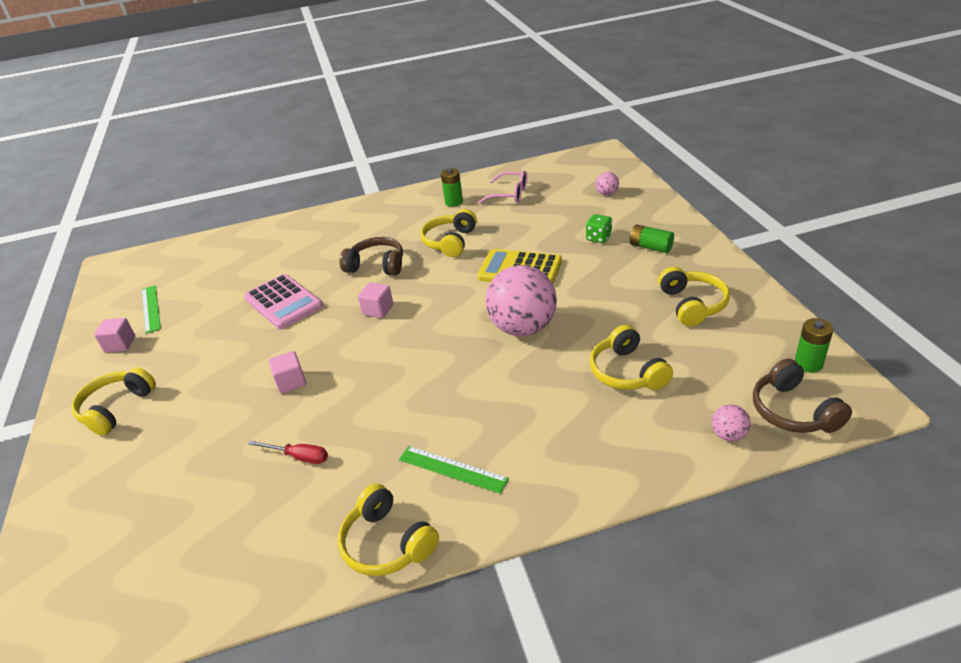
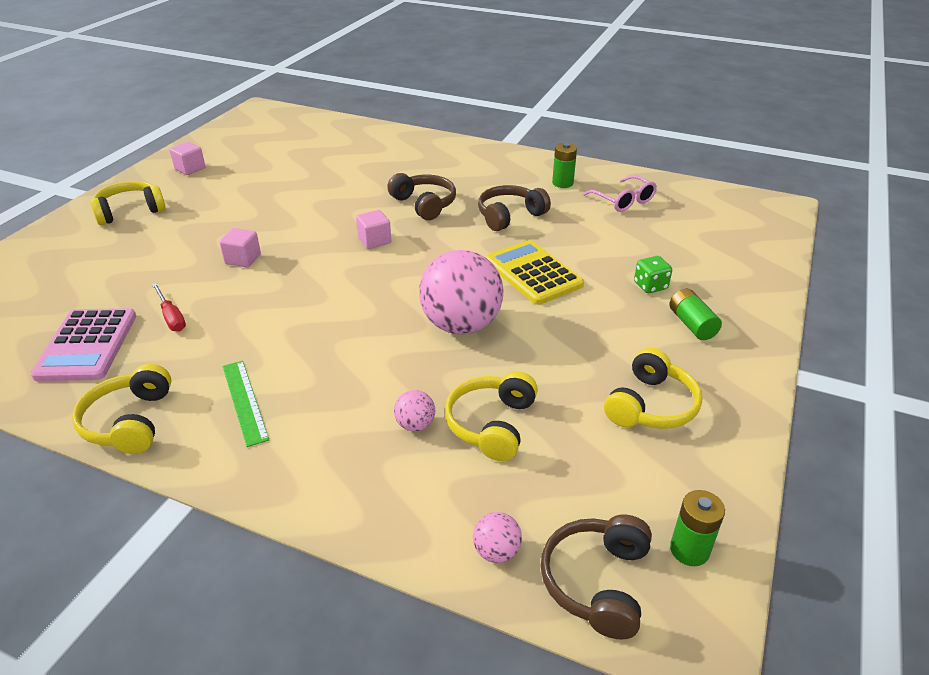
camera: 35 degrees right, 0 degrees up
green ruler [142,285,161,334] -> none
pink calculator [244,274,323,329] -> pink calculator moved to [31,308,136,381]
yellow headphones [421,209,477,257] -> brown headphones [478,185,551,231]
pink ball [595,172,619,196] -> pink ball moved to [394,390,435,432]

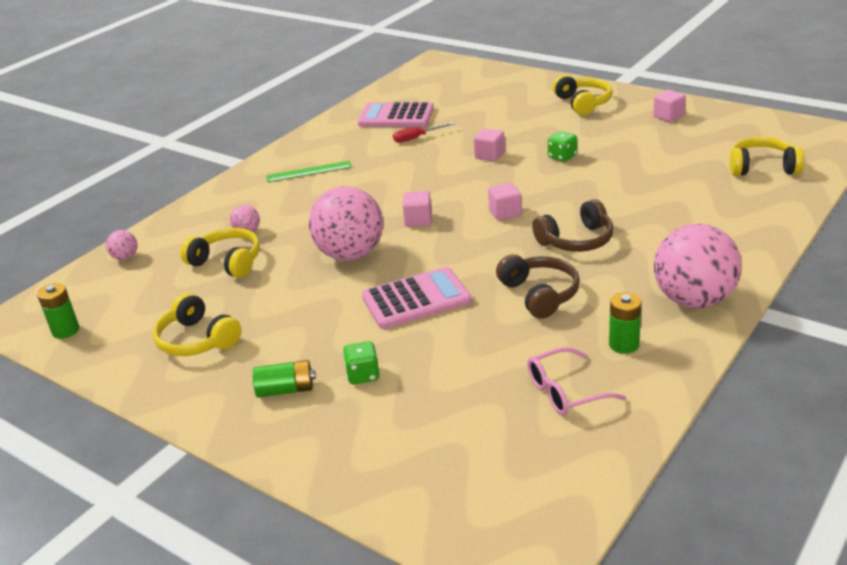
camera: 105 degrees right, 5 degrees down
yellow headphones [72,364,171,454] -> yellow headphones moved to [730,137,804,176]
yellow calculator [485,240,584,305] -> pink calculator [362,267,472,329]
brown headphones [541,515,652,640] -> none
none -> pink cube [403,191,432,227]
none -> green dice [548,131,577,162]
none -> pink ball [654,224,742,308]

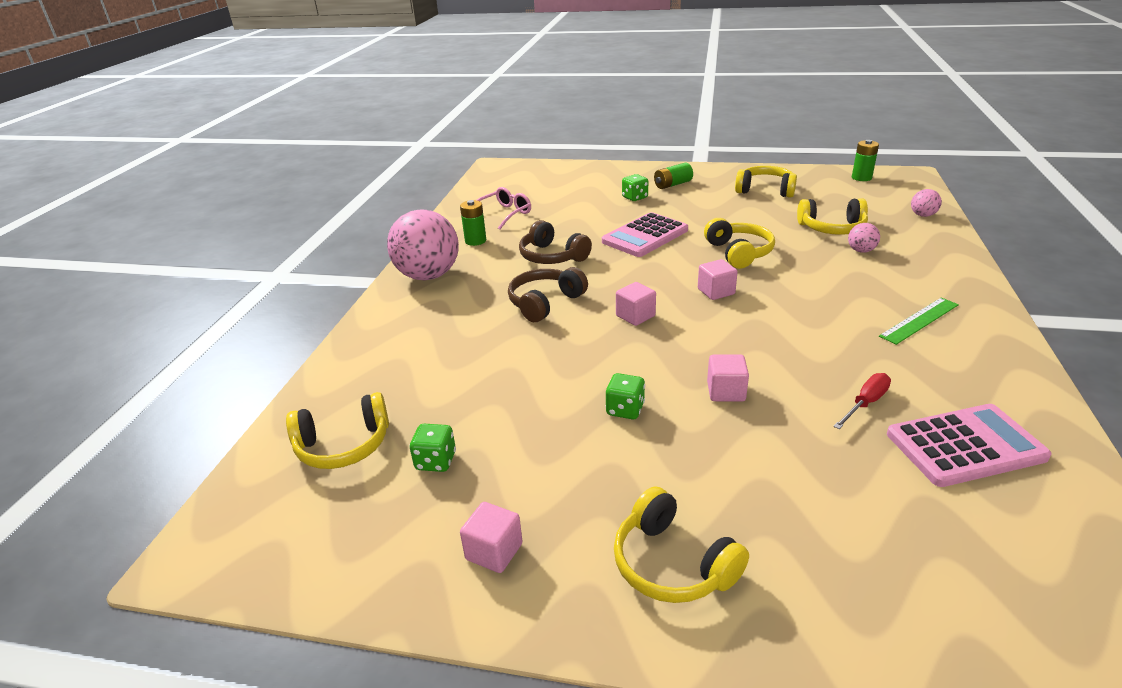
camera: 155 degrees right, 0 degrees up
pink ball [309,186,383,261] -> yellow headphones [704,218,775,269]
none -> green dice [410,424,456,472]

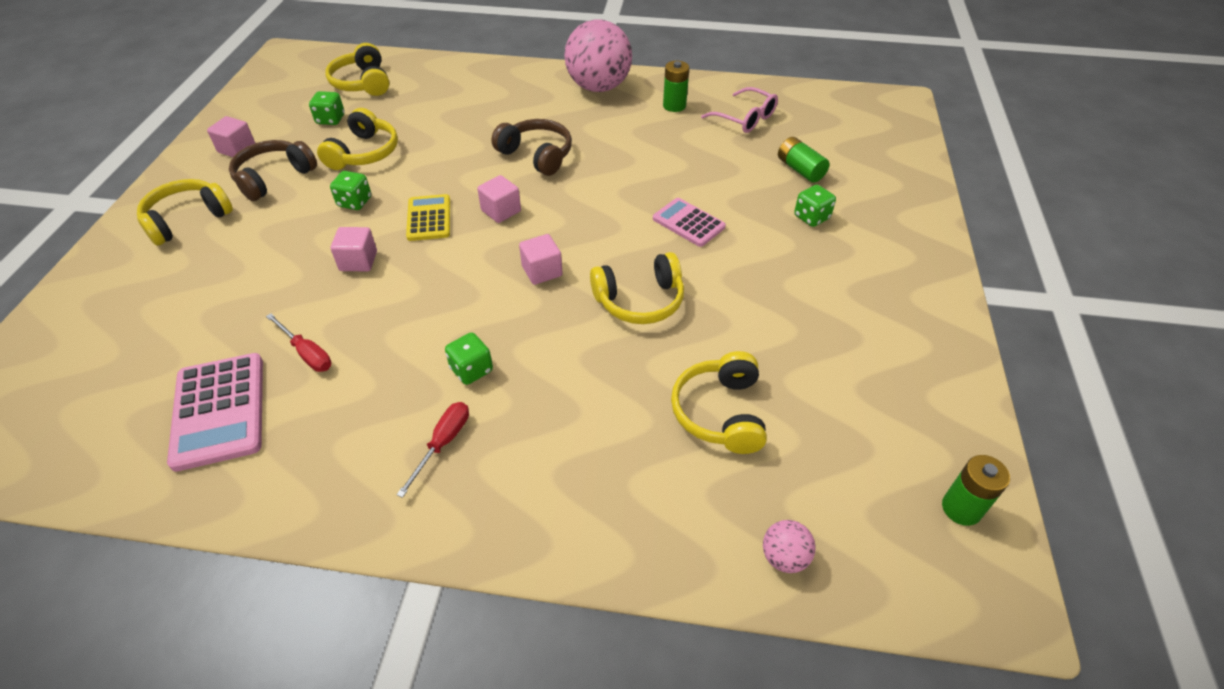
camera: 85 degrees right, 15 degrees up
brown headphones [519,220,592,264] -> brown headphones moved to [229,140,317,201]
pink calculator [602,212,688,257] -> pink calculator [653,198,726,247], size x0.64
green battery [654,163,693,189] -> green battery moved to [778,137,830,183]
yellow headphones [735,166,797,198] -> yellow headphones moved to [317,108,398,170]
pink ball [848,223,880,253] -> none
green ruler [879,298,959,345] -> red screwdriver [396,402,469,498]
none -> yellow calculator [406,194,450,241]
none -> green dice [445,332,493,385]

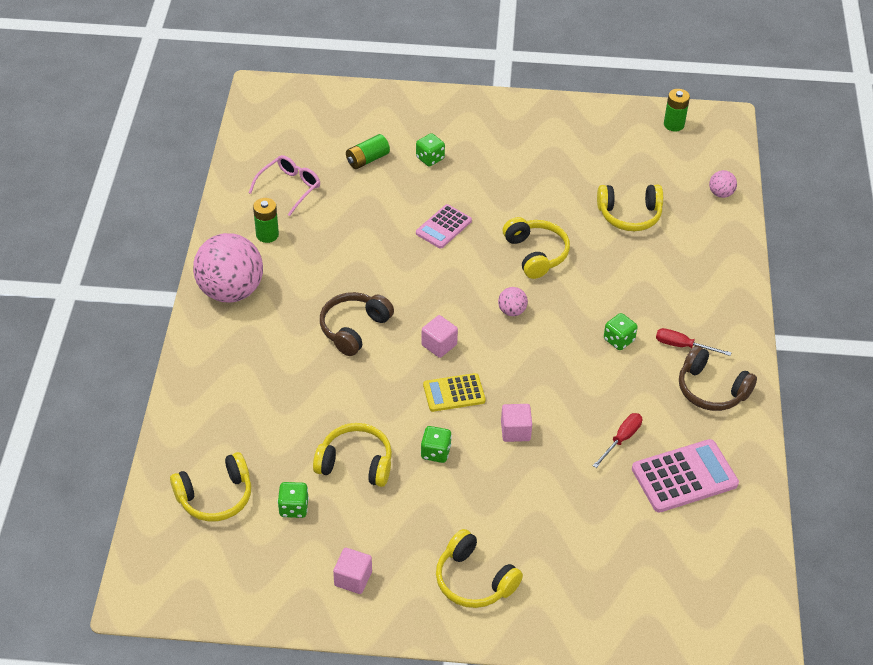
camera: 95 degrees left, 0 degrees up
brown headphones [229,140,317,201] -> brown headphones moved to [679,345,757,411]
pink cube [519,234,563,285] -> pink ball [498,287,528,316]

